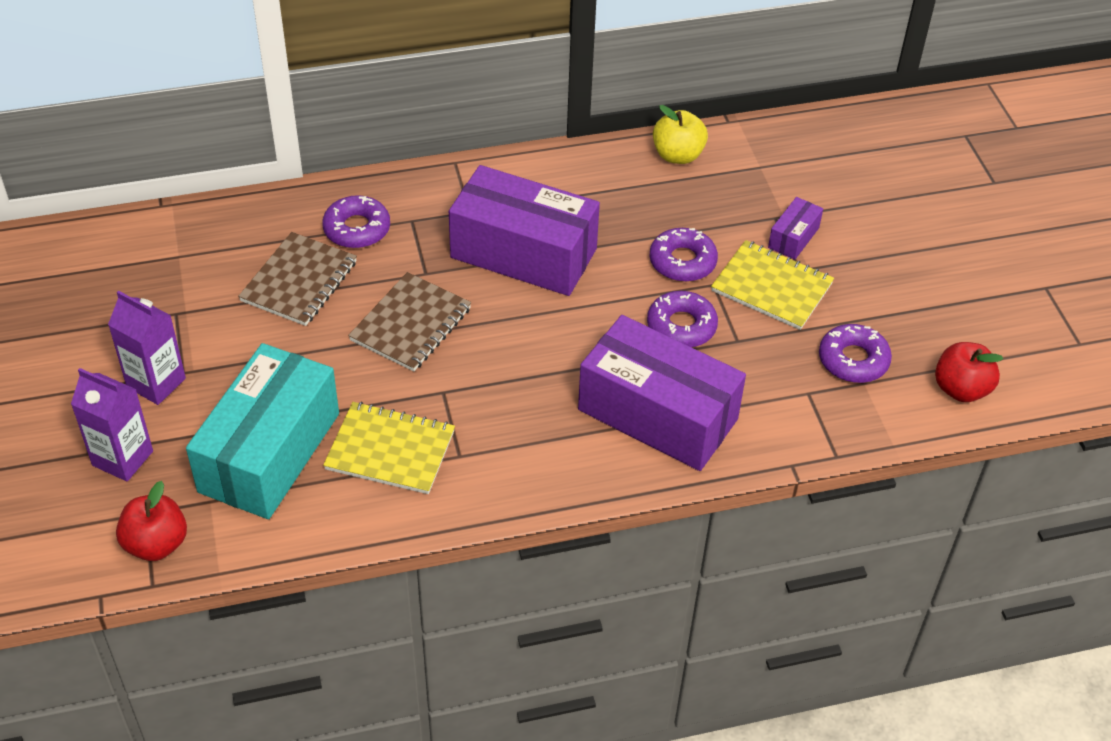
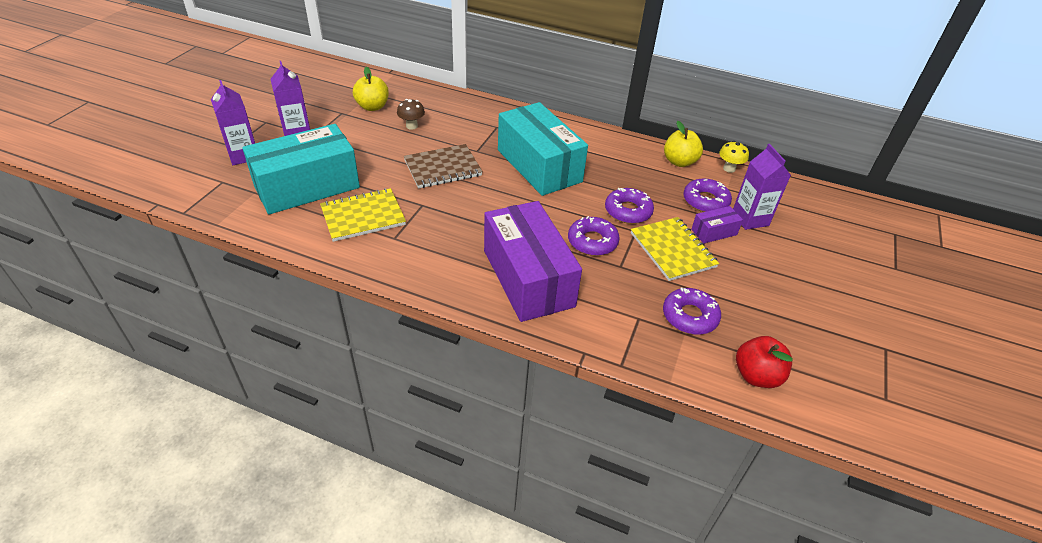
camera: 35 degrees right, 5 degrees down
red apple [116,481,187,561] -> none
brown notebook [238,232,357,326] -> brown mushroom [397,99,425,130]
purple donut [322,195,390,248] -> purple donut moved to [683,178,732,212]
yellow notebook [323,402,455,494] -> yellow notebook turned 75 degrees counterclockwise [320,188,406,242]
purple box [449,165,600,296] -> turquoise box [498,102,588,196]
none -> yellow apple [353,67,389,111]
none -> yellow mushroom [719,141,749,173]
none -> purple carton [733,144,791,230]

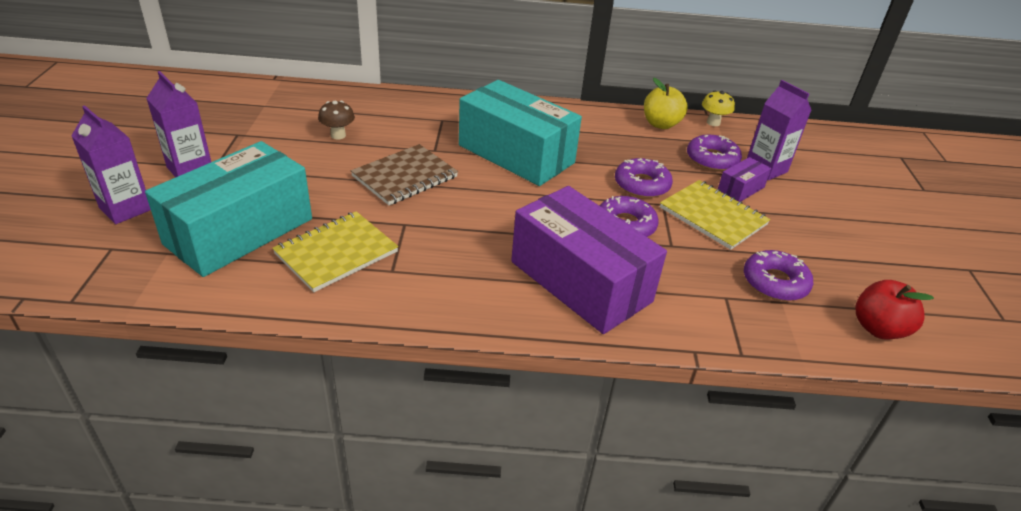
camera: 20 degrees left, 5 degrees down
yellow apple [353,67,389,111] -> none

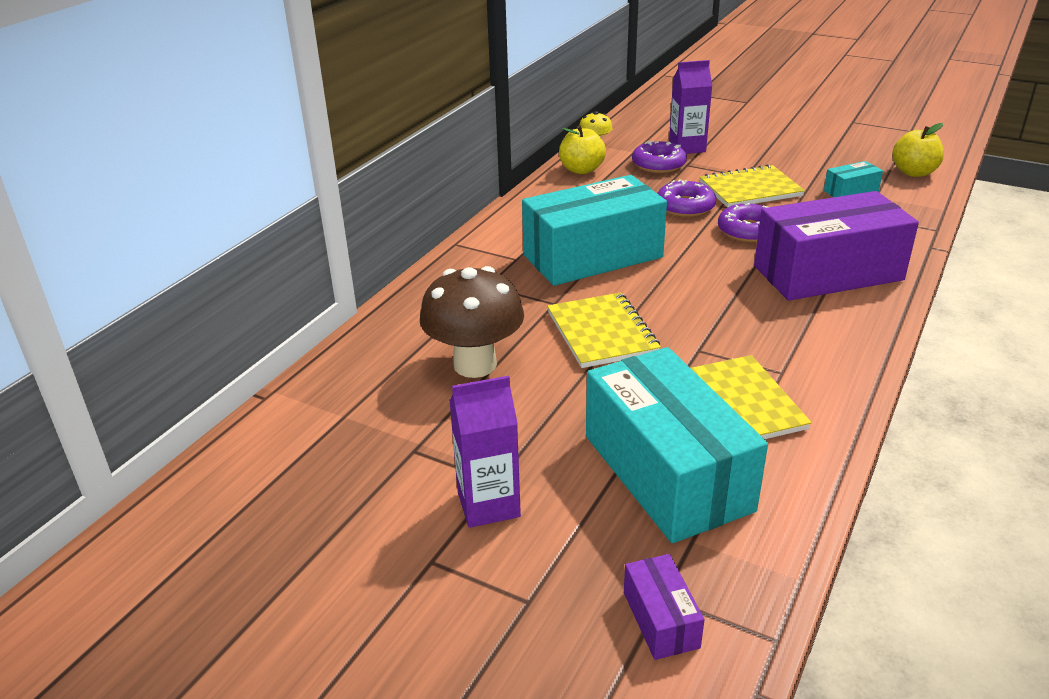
camera: 60 degrees left, 5 degrees down
purple carton [71,105,151,224] -> none
brown mushroom [318,101,355,140] -> brown mushroom [420,266,524,378], size x2.05
brown notebook [351,144,458,205] -> yellow notebook [547,292,661,368]
purple box [717,157,771,202] -> purple box moved to [624,554,705,660]
purple donut [744,250,813,301] -> turquoise box [824,161,883,197]
red apple [855,280,934,339] -> yellow apple [892,123,944,177]

